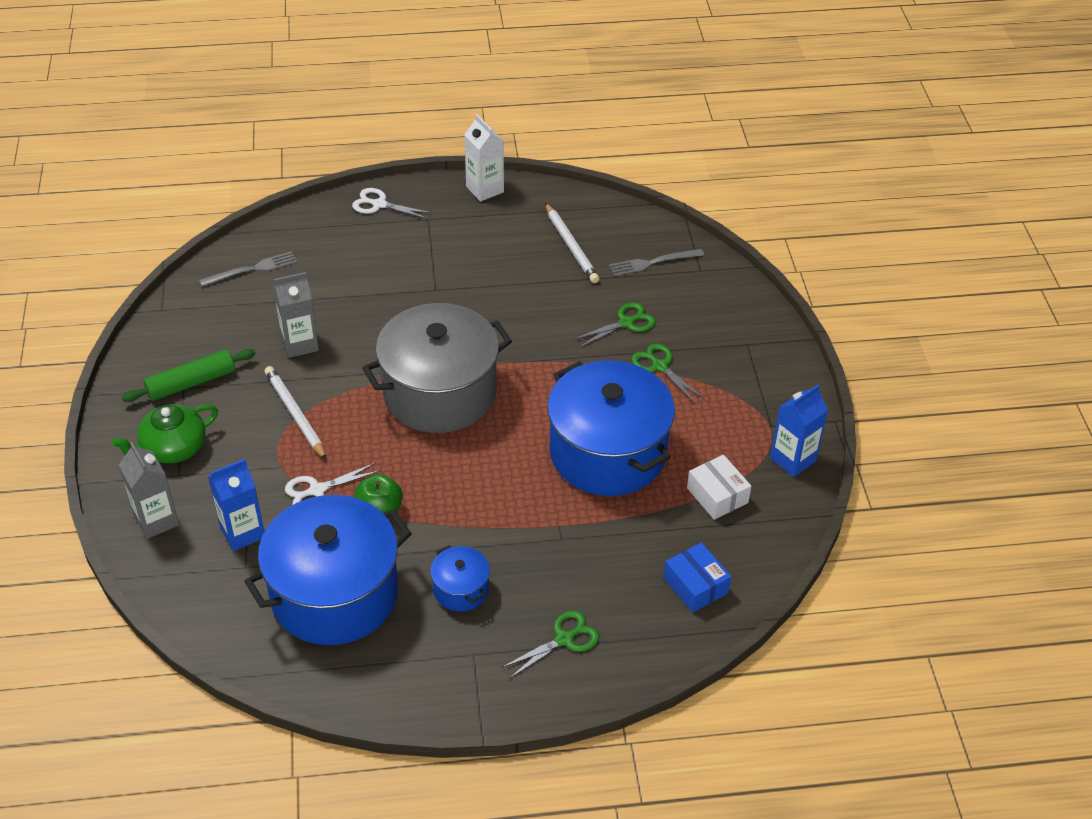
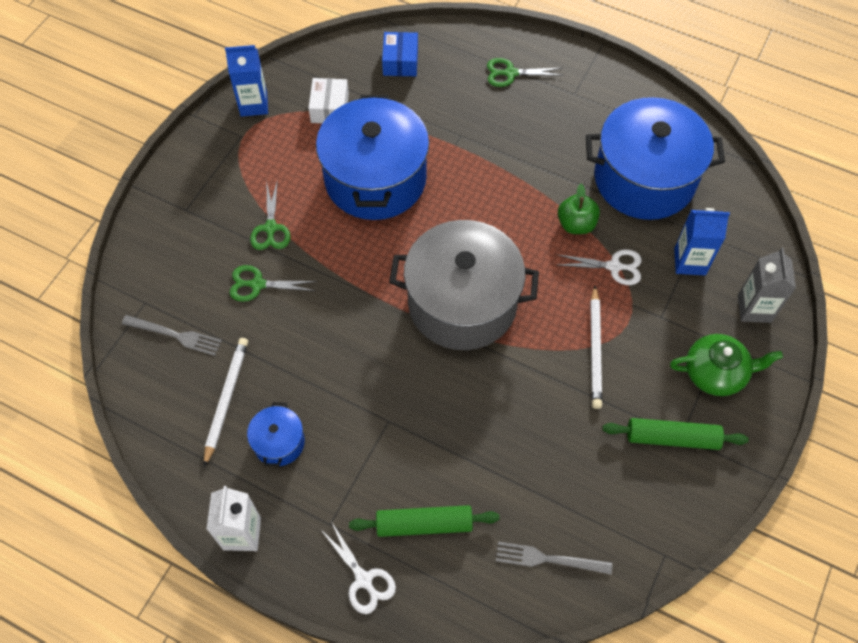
camera: 145 degrees left, 15 degrees up
grey carton [273,272,319,358] -> none
blue pot [430,545,490,611] -> blue pot moved to [247,402,305,467]
none -> green rolling pin [349,505,500,537]

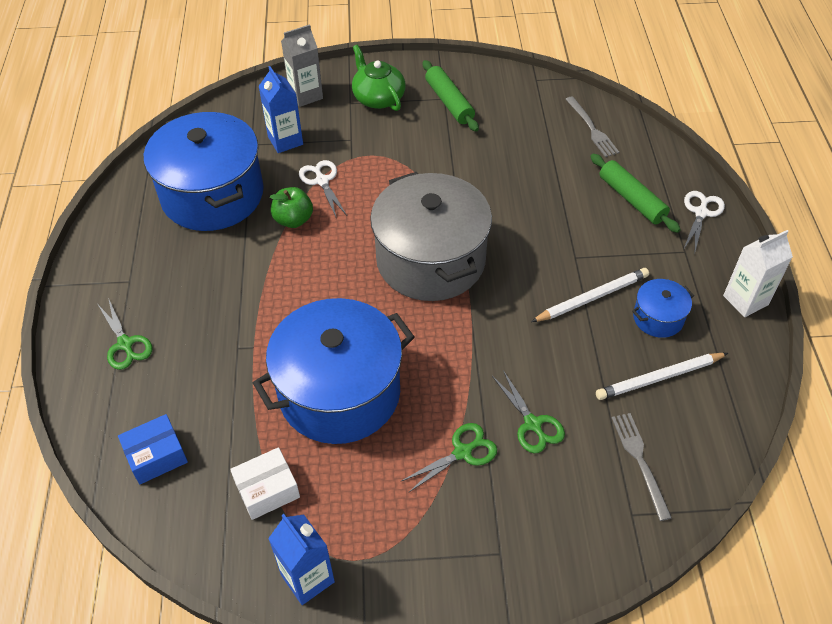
camera: 120 degrees left, 10 degrees down
white pencil [590,285,602,409] -> white pencil moved to [531,268,649,322]

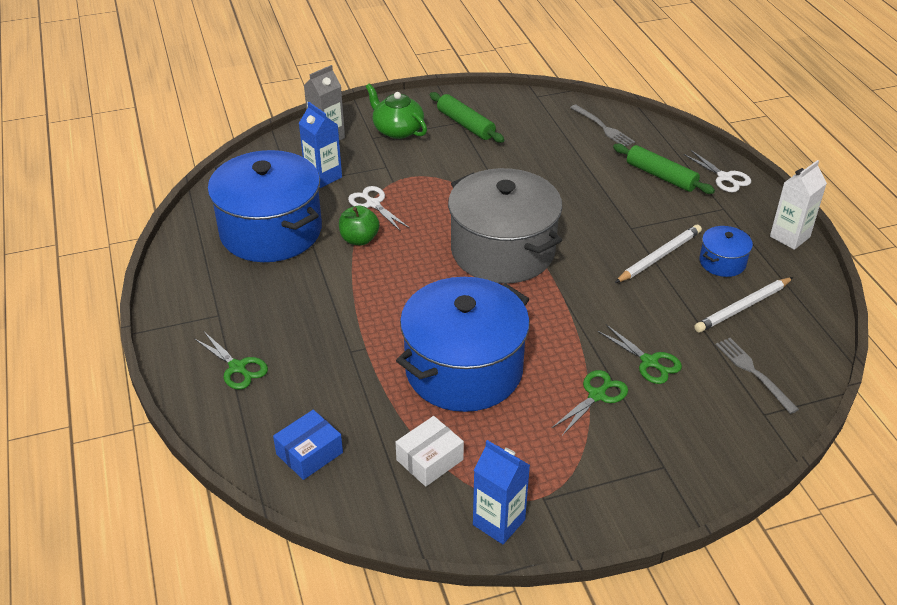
camera: 15 degrees left, 10 degrees down
white scissors [684,191,725,251] -> white scissors turned 135 degrees clockwise [683,150,751,192]

